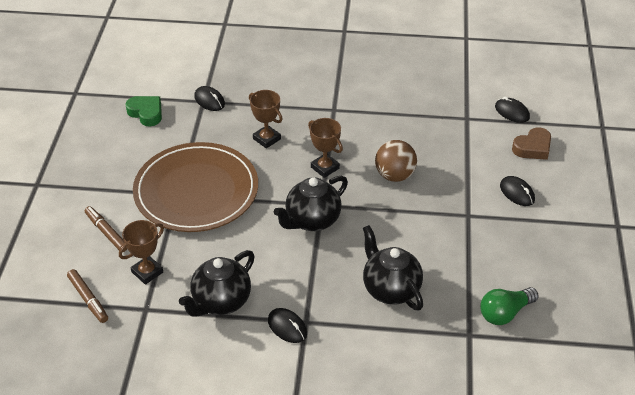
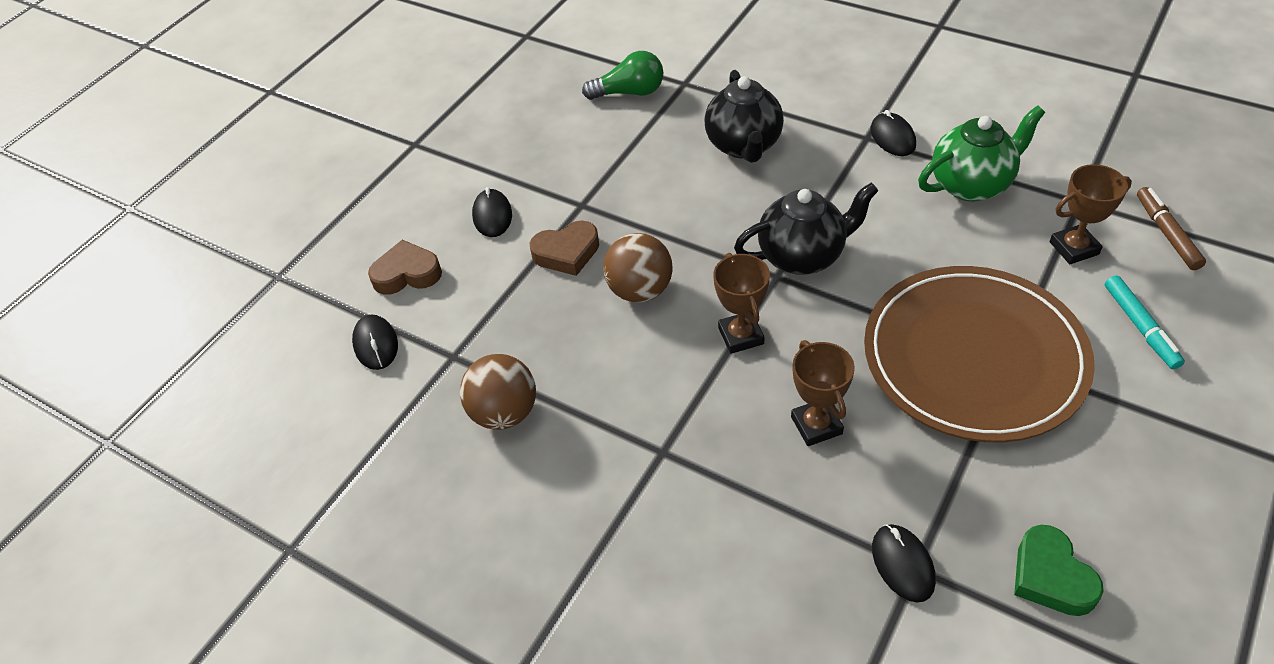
camera: 150 degrees left, 5 degrees up
brown marker [85,206,127,252] -> turquoise marker [1105,275,1185,369]
black teapot [179,250,255,317] -> green teapot [918,105,1045,201]
none -> brown ball [460,354,536,430]
none -> brown heart [530,221,599,276]

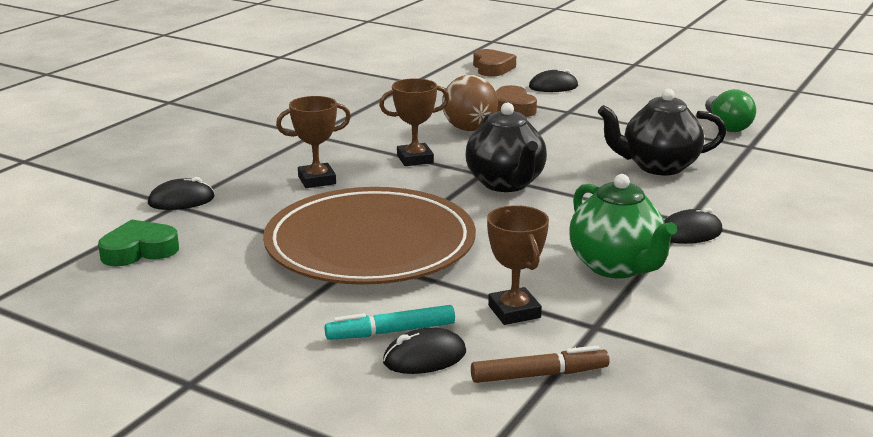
camera: 85 degrees right, 25 degrees down
black mouse [352,314,398,370] -> black mouse moved to [383,327,466,374]
brown ball [460,354,536,430] -> none

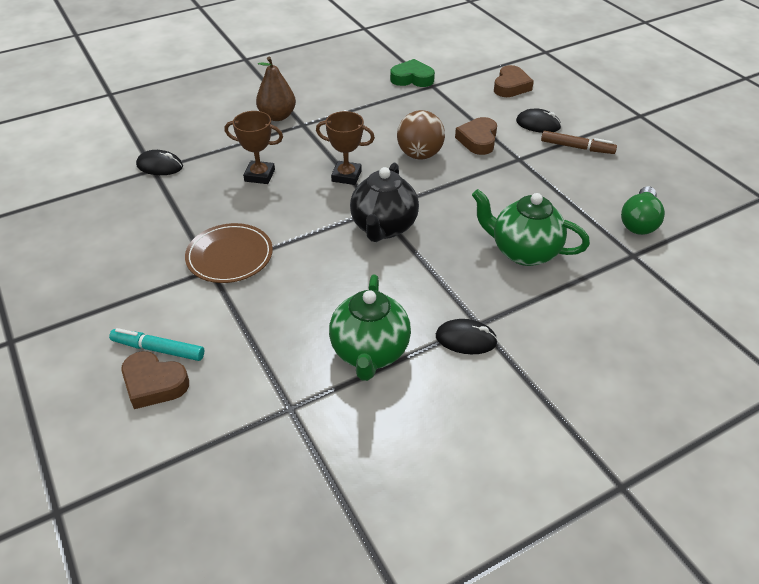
camera: 30 degrees right, 20 degrees up
green heart [98,219,179,266] -> green heart moved to [390,59,435,87]
brown plate [263,187,476,285] -> brown plate [185,223,273,283], size x0.53
black mouse [383,327,466,374] -> brown heart [121,351,189,409]
brown marker [471,346,610,383] -> brown marker moved to [541,131,617,154]
brown trophy [487,205,549,325] -> none
black teapot [598,89,727,175] -> green teapot [472,189,590,266]
none -> brown pear [256,57,296,121]

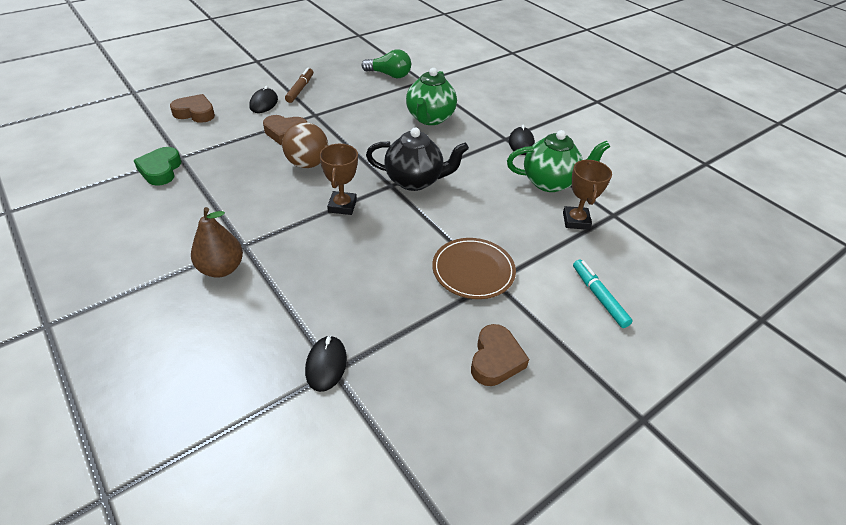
camera: 100 degrees left, 0 degrees up
turquoise marker [109,328,204,361] -> turquoise marker turned 150 degrees clockwise [573,260,632,328]
brown heart [121,351,189,409] -> brown heart moved to [471,324,529,386]
brown trophy [225,111,283,184] -> brown trophy moved to [563,159,612,230]

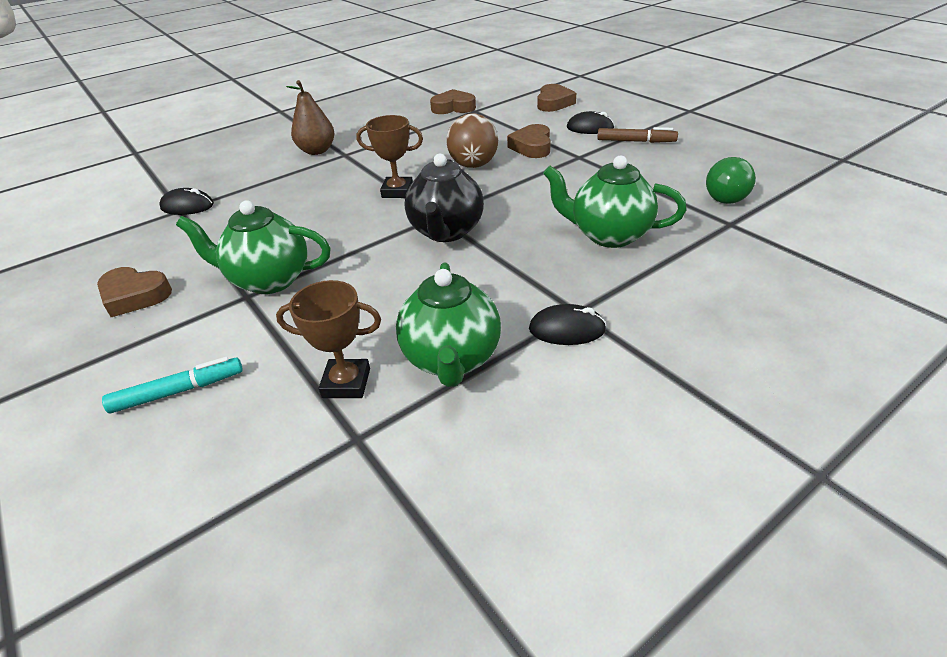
camera: 95 degrees right, 5 degrees down
green heart [134,147,181,186] -> brown heart [430,89,476,114]
brown plate [432,238,516,299] -> green teapot [176,200,331,294]

